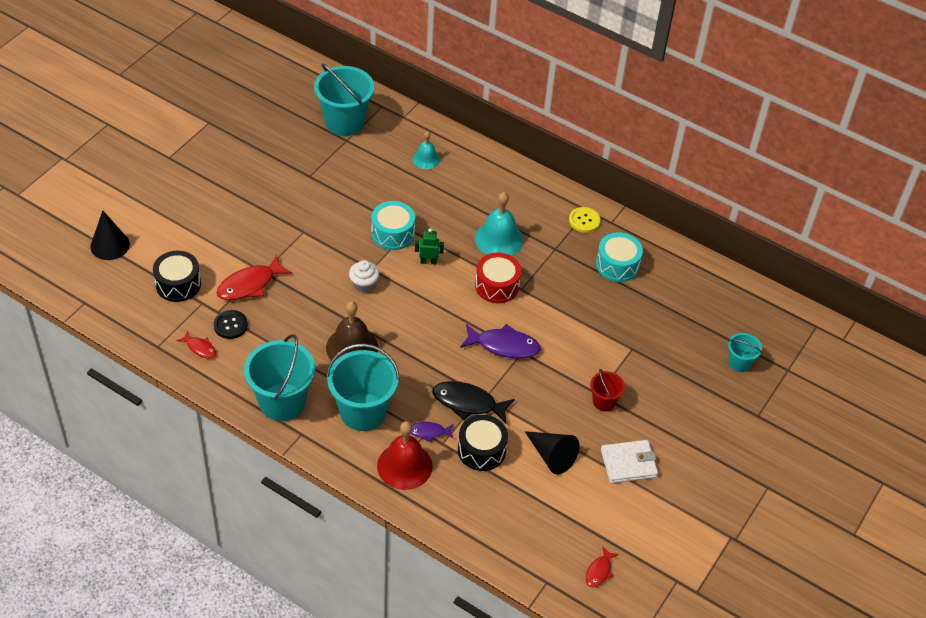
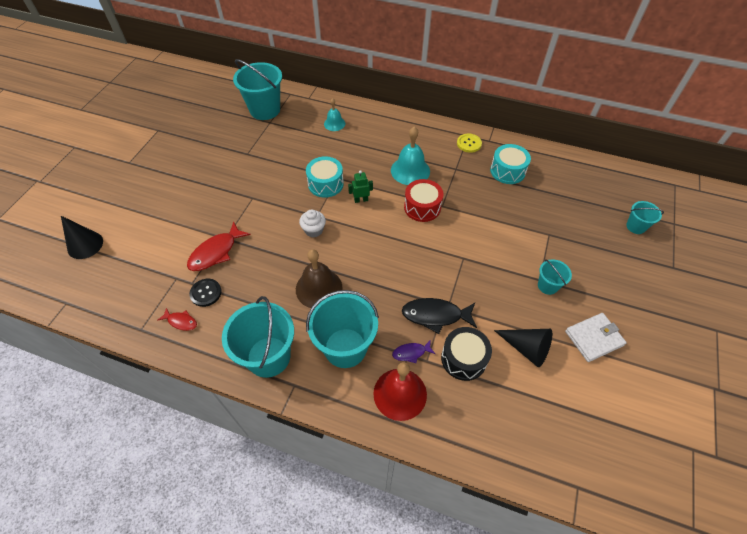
camera: 10 degrees left, 5 degrees up
black drum [153,251,201,302] -> none
purple fish [460,324,541,359] -> none
red fish [586,546,619,587] -> none
red bucket [590,369,625,411] -> turquoise bucket [538,259,572,295]

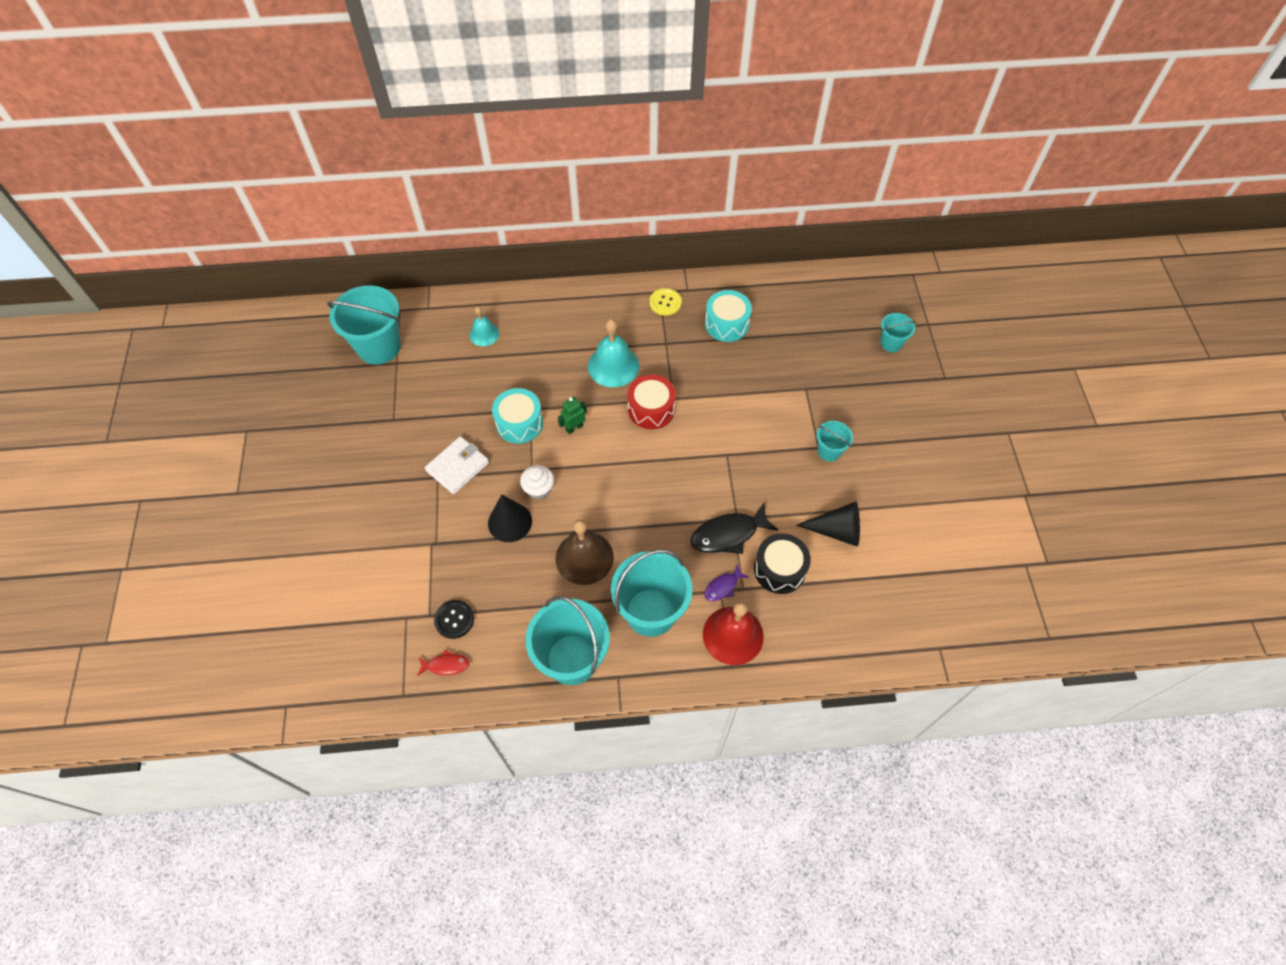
camera: 25 degrees left, 5 degrees up
black cone [61,216,103,259] -> black cone moved to [488,495,532,542]
red fish [187,221,251,271] -> none
white wallet [565,313,627,362] -> white wallet moved to [425,436,489,494]

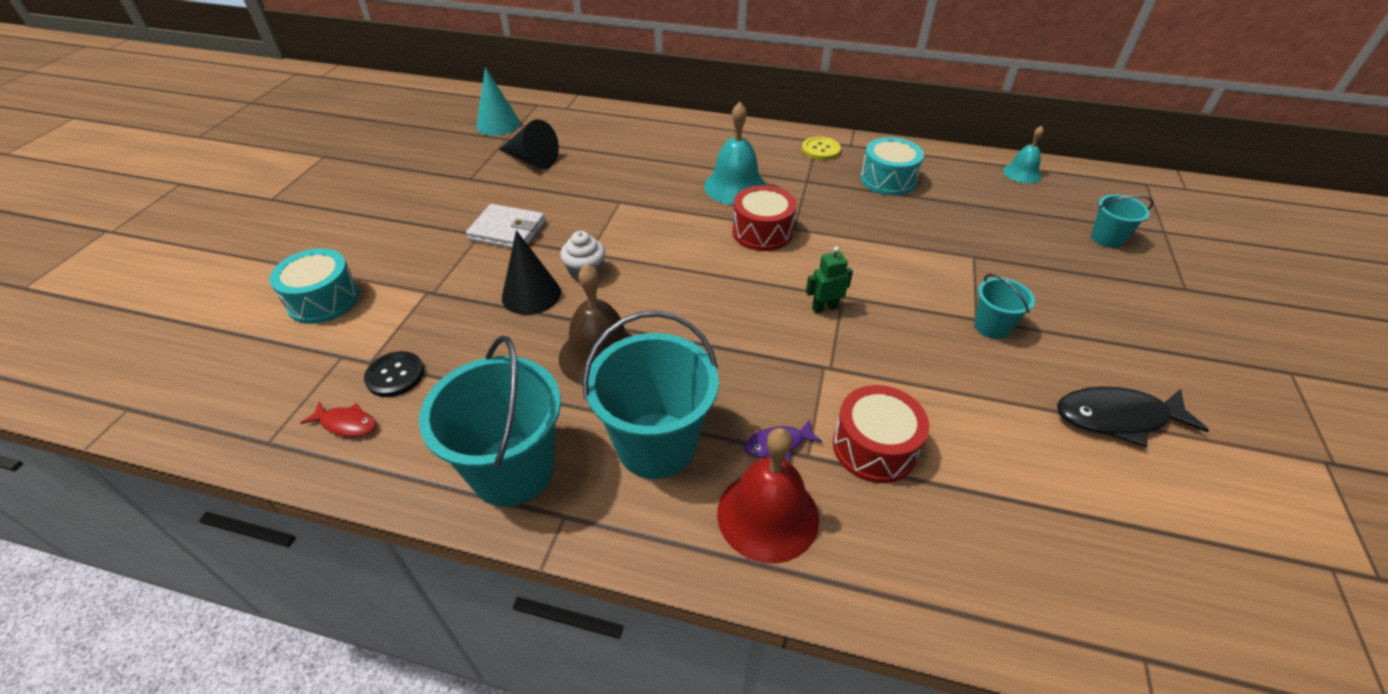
camera: 20 degrees right, 15 degrees down
turquoise bucket [327,285,401,365] -> turquoise cone [476,67,520,136]
white wallet [425,436,489,494] -> white wallet turned 45 degrees clockwise [466,204,545,248]
turquoise bell [469,307,499,346] -> turquoise bell moved to [1003,126,1044,183]
turquoise drum [492,388,543,444] -> turquoise drum moved to [269,248,360,324]
green robot [558,397,587,434] -> green robot moved to [806,246,853,313]
black fish [691,503,778,554] -> black fish moved to [1057,386,1209,447]
black drum [754,533,811,594] -> red drum [833,385,929,483]
black cone [796,501,860,547] -> black cone moved to [499,119,559,169]

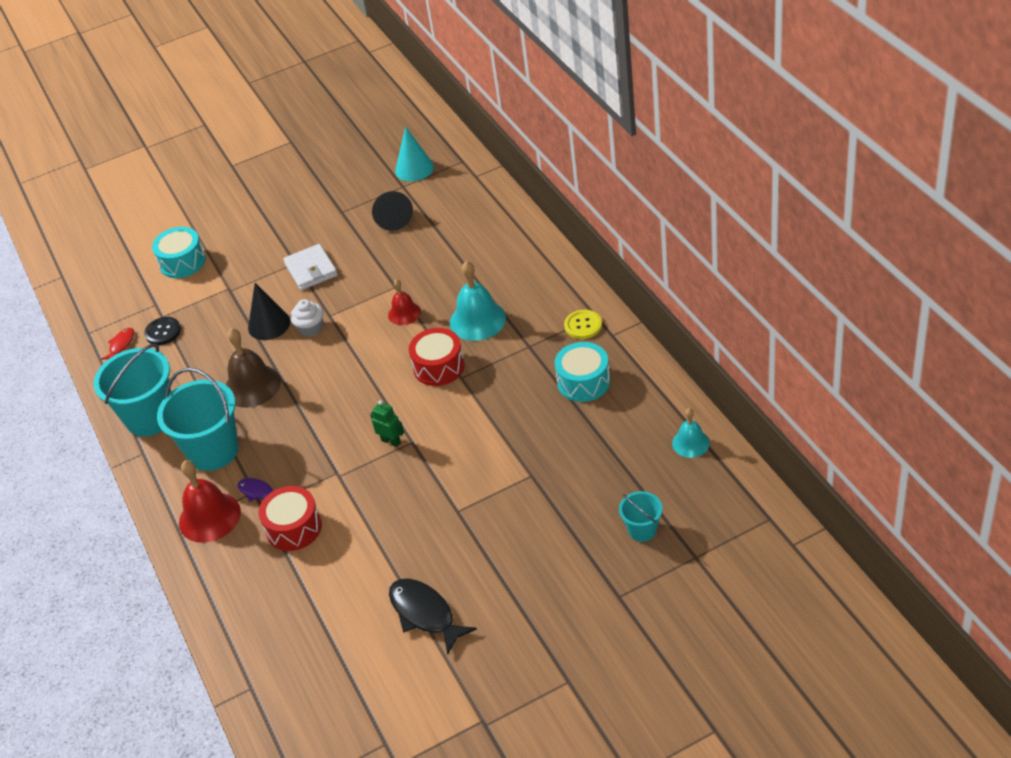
camera: 55 degrees right, 0 degrees up
red fish [301,402,376,437] -> red fish turned 135 degrees counterclockwise [101,328,134,360]
turquoise bucket [974,274,1035,339] -> none
none -> red bell [388,279,421,325]

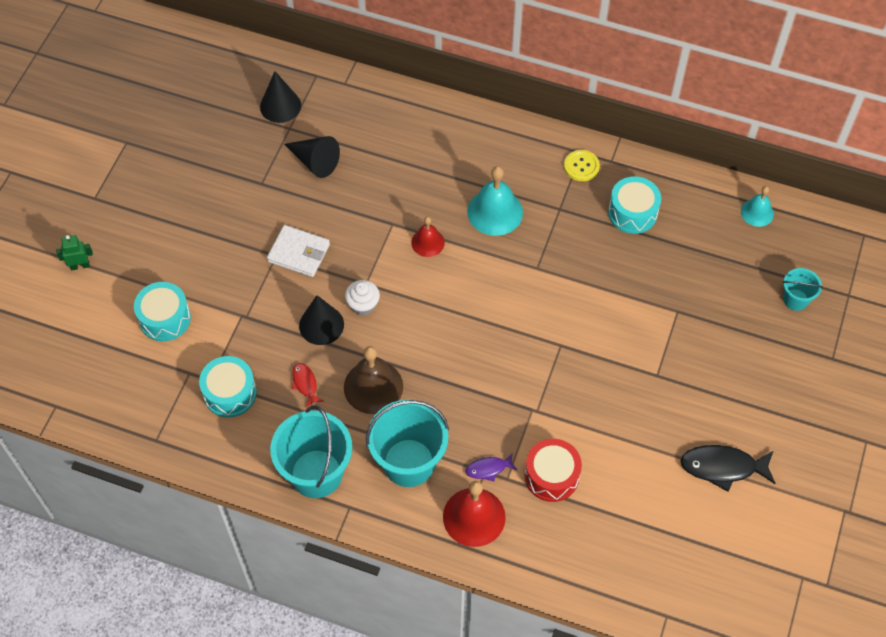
camera: 50 degrees left, 15 degrees up
red fish [101,328,134,360] -> red fish moved to [292,363,323,408]
black button [144,317,181,345] -> turquoise drum [199,356,257,417]
green robot [370,401,404,447] -> green robot moved to [56,235,93,270]
turquoise cone [395,126,434,182] -> black cone [260,71,301,123]
red drum [409,328,465,386] -> none

